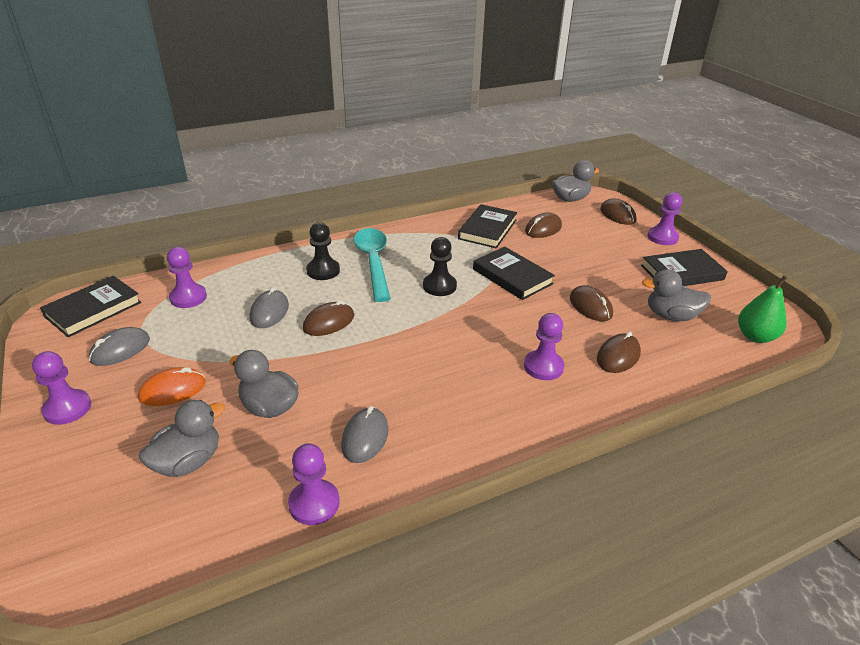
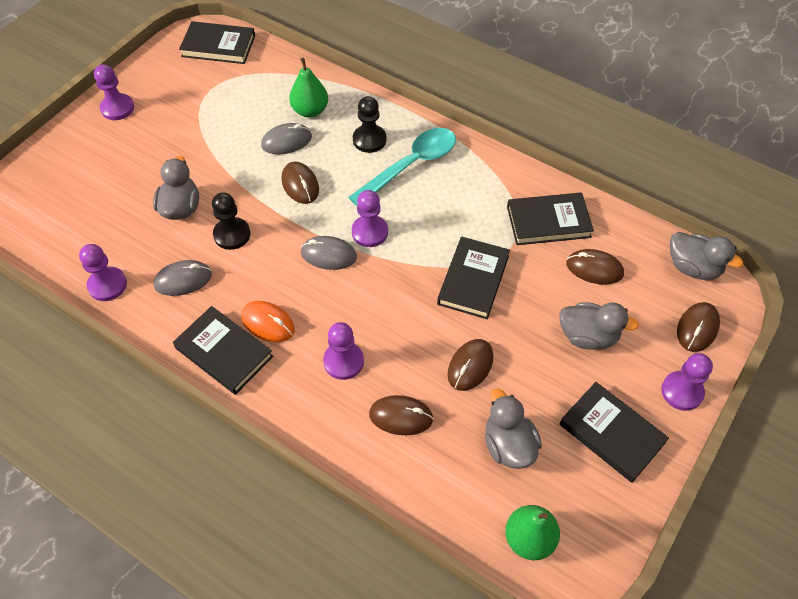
camera: 60 degrees right, 20 degrees up
grey mouse [89,327,150,366] -> grey mouse moved to [301,236,357,270]
orange mouse [138,367,205,406] -> orange mouse moved to [241,301,295,342]
grey duck [139,400,225,477] -> grey duck moved to [559,302,639,350]
purple pawn [167,247,207,308] -> purple pawn moved to [352,190,388,247]
brown mouse [303,300,354,336] -> brown mouse turned 45 degrees clockwise [282,162,319,204]
black pawn [423,237,457,296] -> black pawn moved to [212,192,250,250]
none -> black book [173,306,273,395]
none -> green pear [289,58,328,118]

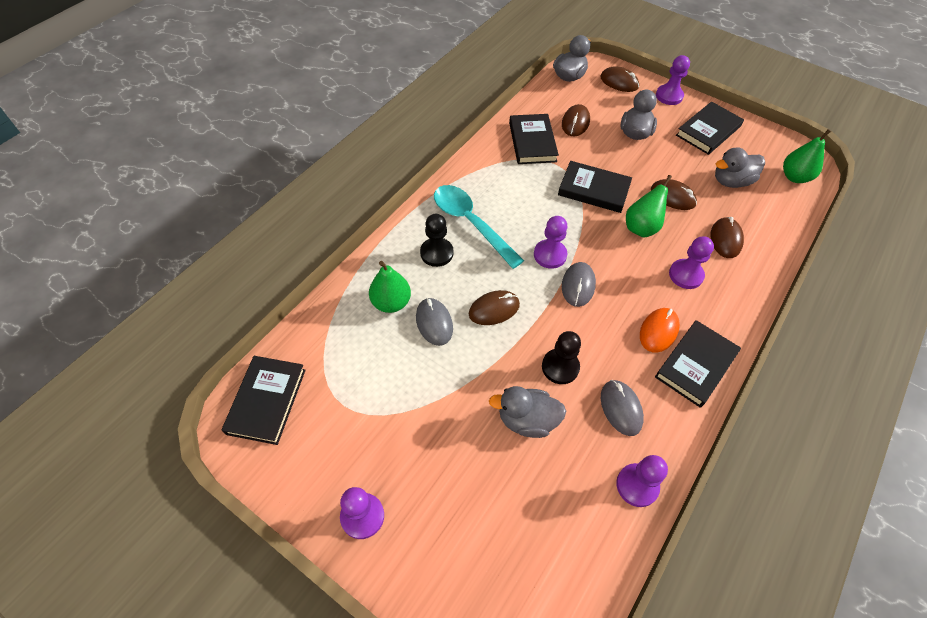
camera: 90 degrees left, 0 degrees up
none -> green pear [626,175,672,238]

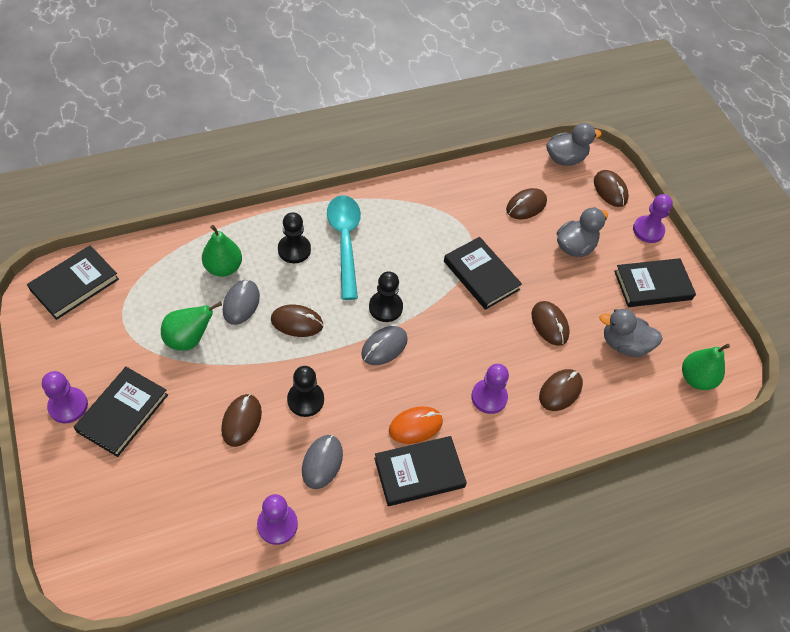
camera: 30 degrees right, 0 degrees up
grey duck [489,386,566,438] -> brown mouse [221,394,262,447]
black book [509,114,559,164] -> black book moved to [74,367,168,457]
purple pawn [534,216,567,269] -> black pawn [369,272,403,322]
green pear [626,175,672,238] -> green pear moved to [161,302,222,351]

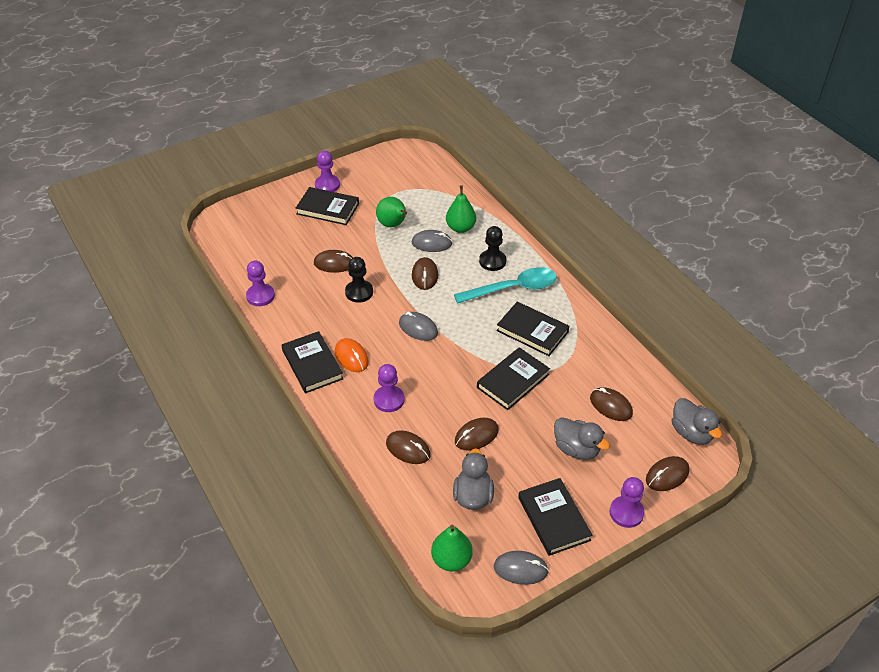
camera: 85 degrees right, 10 degrees down
black book [27,245,119,320] -> black book moved to [496,302,569,356]
grey mouse [302,435,343,489] -> grey mouse moved to [494,551,549,585]
black pawn [369,272,403,322] -> none

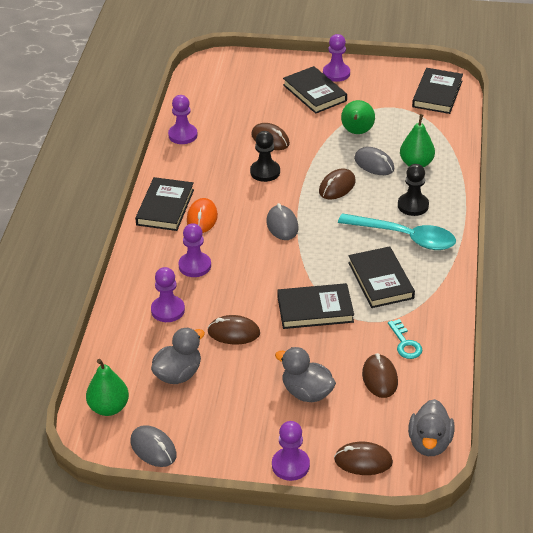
camera: 40 degrees right, 5 degrees down
brown mouse [386,430,430,464] -> purple pawn [151,267,185,322]
black book [518,478,592,556] -> black book moved to [412,68,463,114]
grey duck [554,417,610,460] -> grey duck turned 135 degrees clockwise [275,347,336,402]
none -> turquoise key [388,319,422,359]

